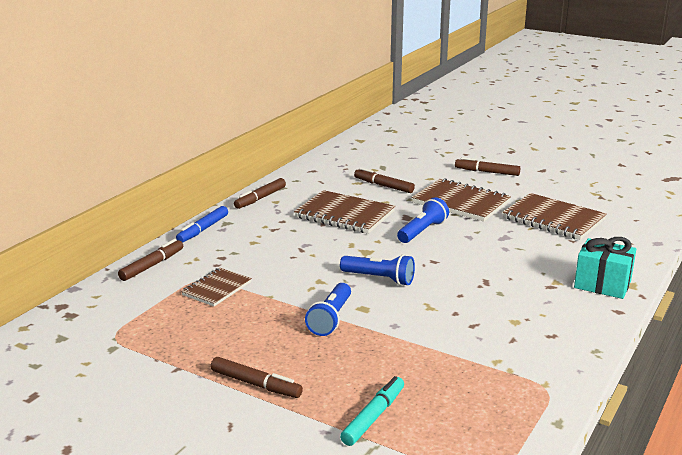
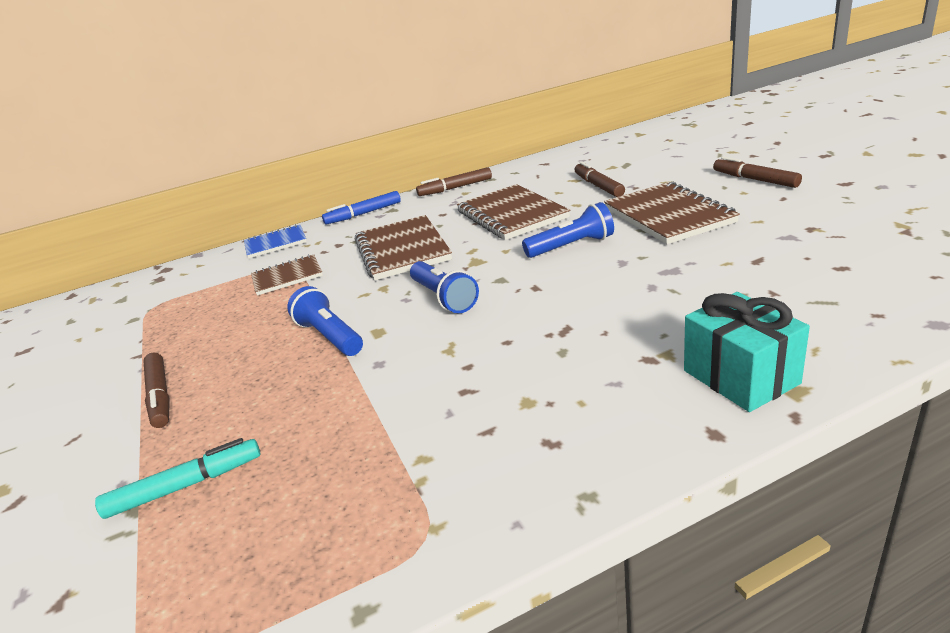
camera: 40 degrees right, 5 degrees up
brown marker [118,239,183,281] -> blue notebook [244,224,307,258]
blue flashlight [305,283,351,336] -> blue flashlight turned 90 degrees clockwise [287,286,363,356]
brown notebook [503,193,607,240] -> brown notebook moved to [355,215,452,280]

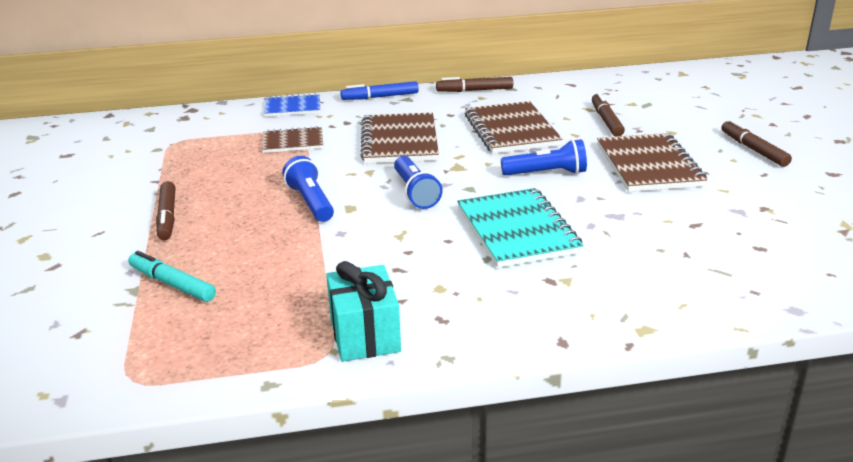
camera: 10 degrees right, 0 degrees up
turquoise marker [95,438,260,519] -> turquoise marker turned 135 degrees counterclockwise [128,251,216,302]
turquoise gift [684,292,810,412] -> turquoise gift moved to [326,261,401,362]
none -> turquoise notebook [457,188,584,268]

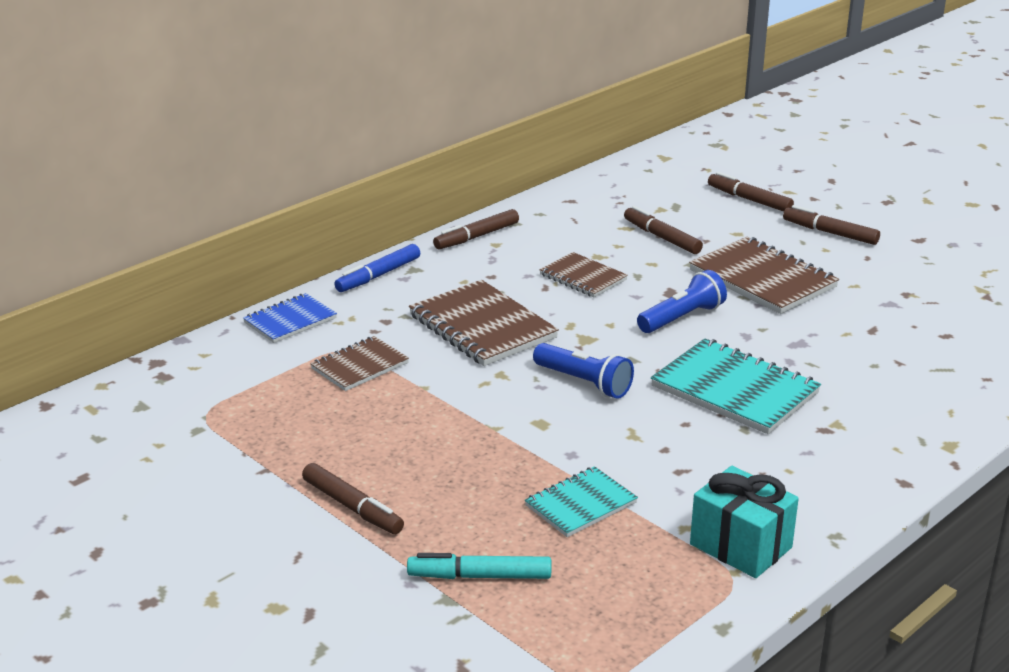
camera: 35 degrees left, 0 degrees up
blue flashlight [282,156,334,222] -> none
brown notebook [465,101,563,154] -> brown notebook [539,252,628,298], size x0.60
none -> turquoise notebook [525,466,638,537]
none -> brown marker [708,172,794,212]

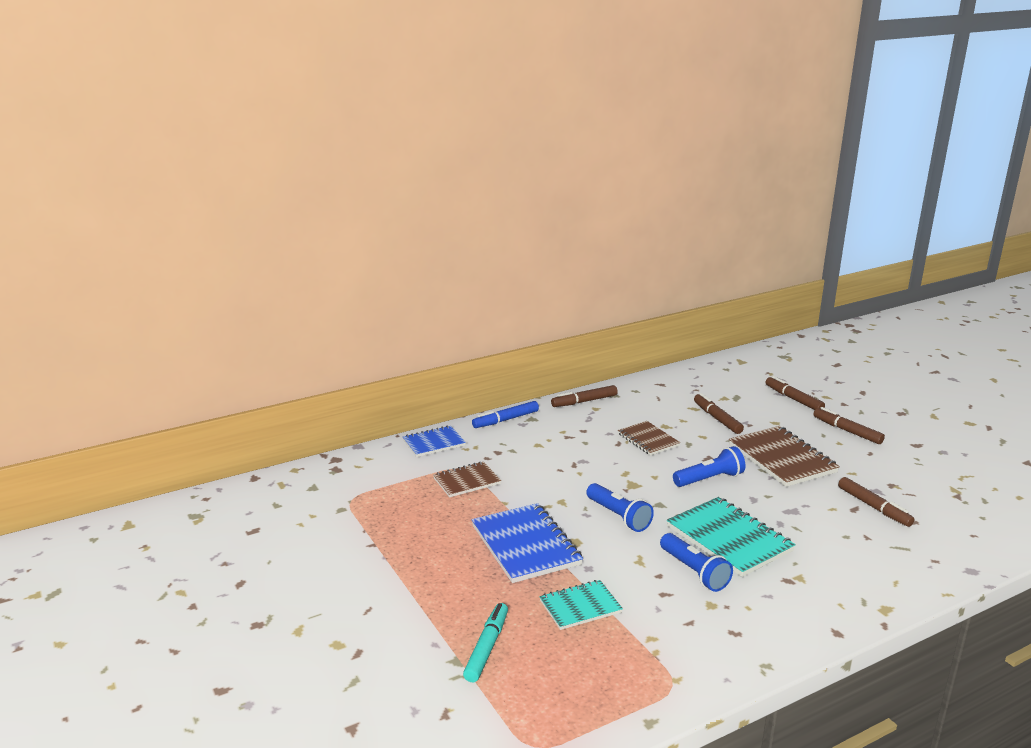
camera: 15 degrees right, 5 degrees down
brown marker [302,463,404,534] -> brown marker moved to [838,477,914,527]
turquoise marker [407,553,551,579] -> turquoise marker turned 90 degrees clockwise [463,603,508,682]
brown notebook [409,280,559,366] -> none
turquoise gift [690,466,799,578] -> none
none -> blue notebook [472,503,583,583]
none -> blue flashlight [660,533,733,592]

